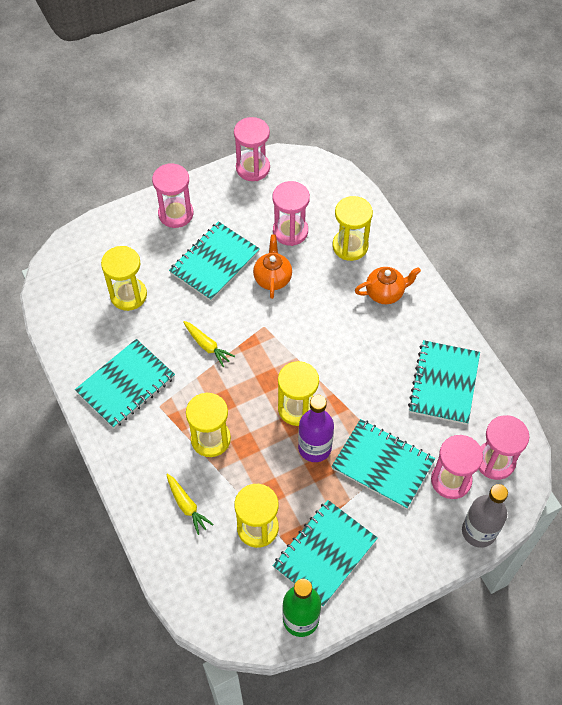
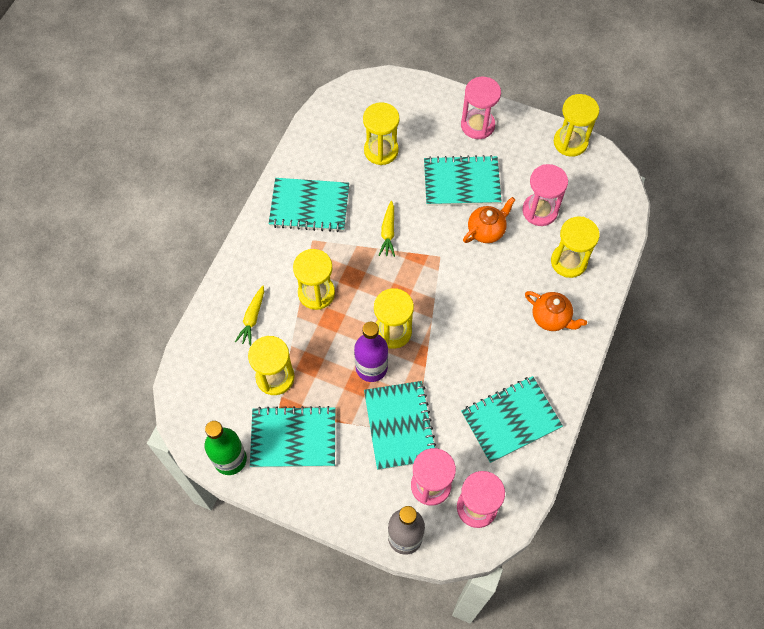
camera: 50 degrees right, 5 degrees up
pink hourglass [234,117,270,181] -> yellow hourglass [554,94,599,157]

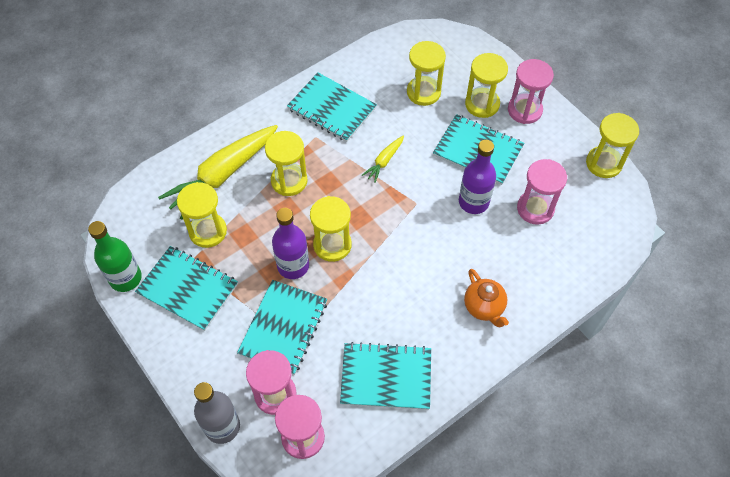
camera: 30 degrees right, 5 degrees down
yellow carrot [235,286,264,346] -> yellow carrot [158,125,278,220], size x2.18
orange teapot [463,197,515,243] -> purple bottle [459,140,496,214]
yellow hourglass [551,216,600,278] -> yellow hourglass moved to [465,53,508,118]

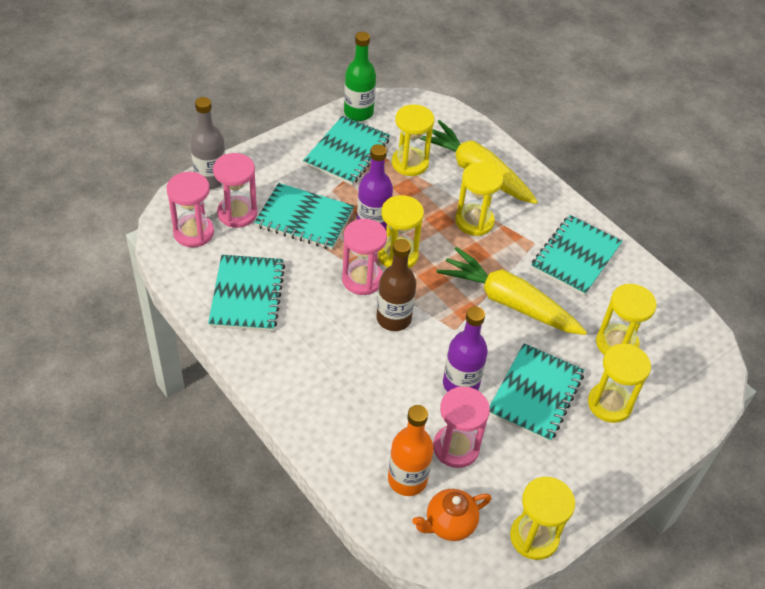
camera: 85 degrees right, 10 degrees down
yellow carrot [362,136,404,183] -> yellow carrot [437,247,587,335], size x2.18
orange teapot [464,269,509,327] -> orange teapot moved to [412,489,491,541]
pink hourglass [508,59,554,124] -> pink hourglass moved to [342,219,387,295]
none -> brown bottle [376,239,416,331]
none -> orange bottle [388,405,434,496]

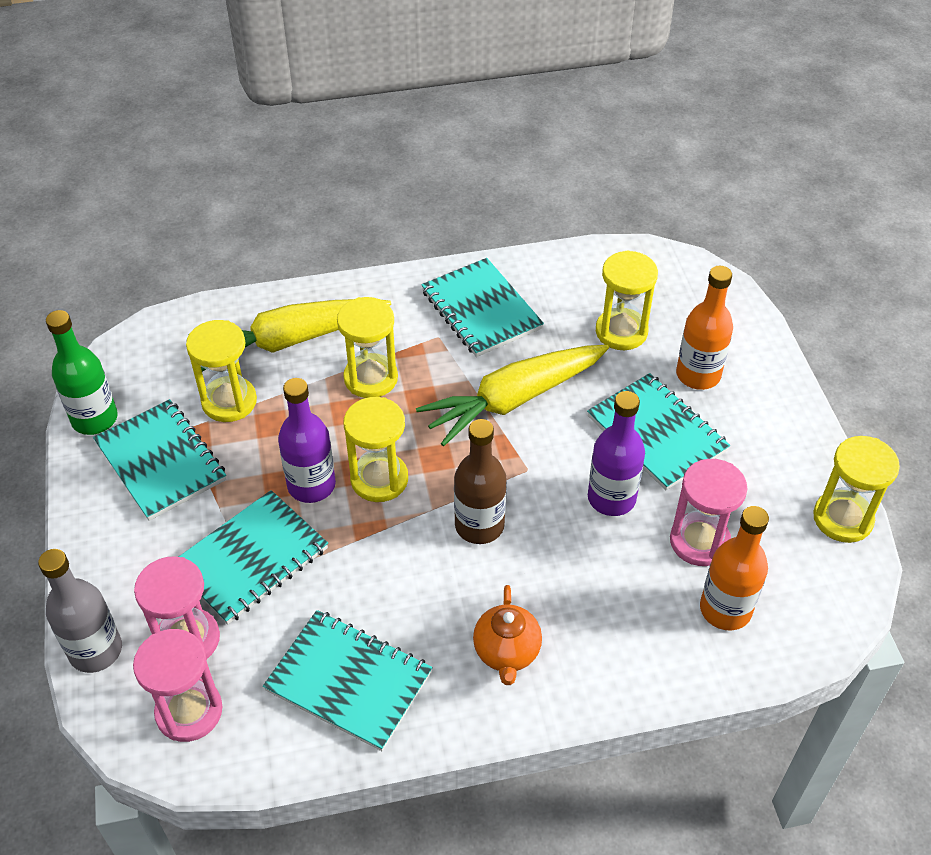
camera: 60 degrees left, 0 degrees up
pink hourglass [342,219,387,295] -> none
orange teapot [412,489,491,541] -> orange teapot moved to [473,585,542,685]
yellow hourglass [588,344,651,423] -> orange bottle [676,266,733,390]

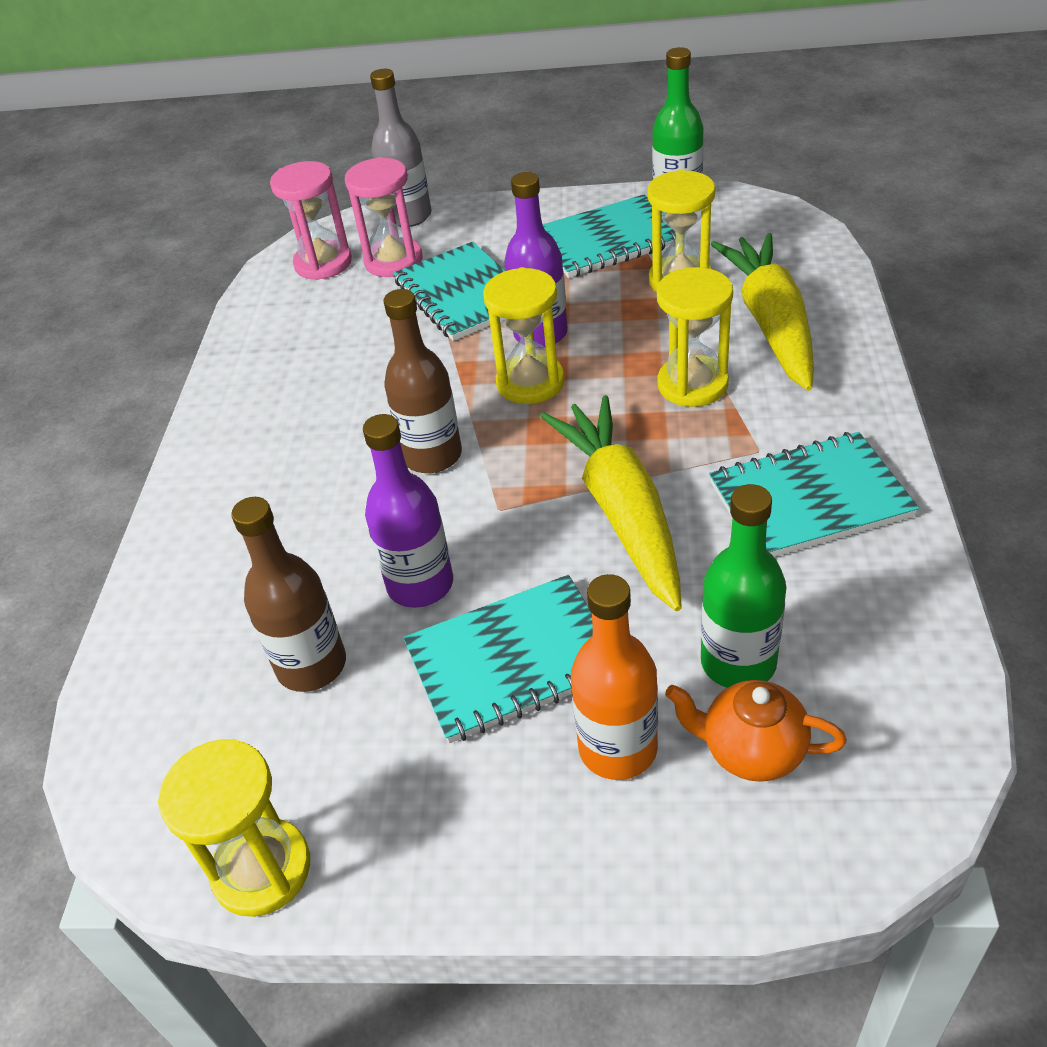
camera: 110 degrees right, 5 degrees down
turquoise notebook [263,610,433,751] -> none
orange teapot [473,585,542,685] -> orange teapot moved to [665,680,847,782]
yellow hourglass [596,250,658,350] -> green bottle [701,484,786,688]
pink hourglass [670,459,748,566] -> brown bottle [231,497,346,692]
orange bottle [700,506,769,630] -> none

